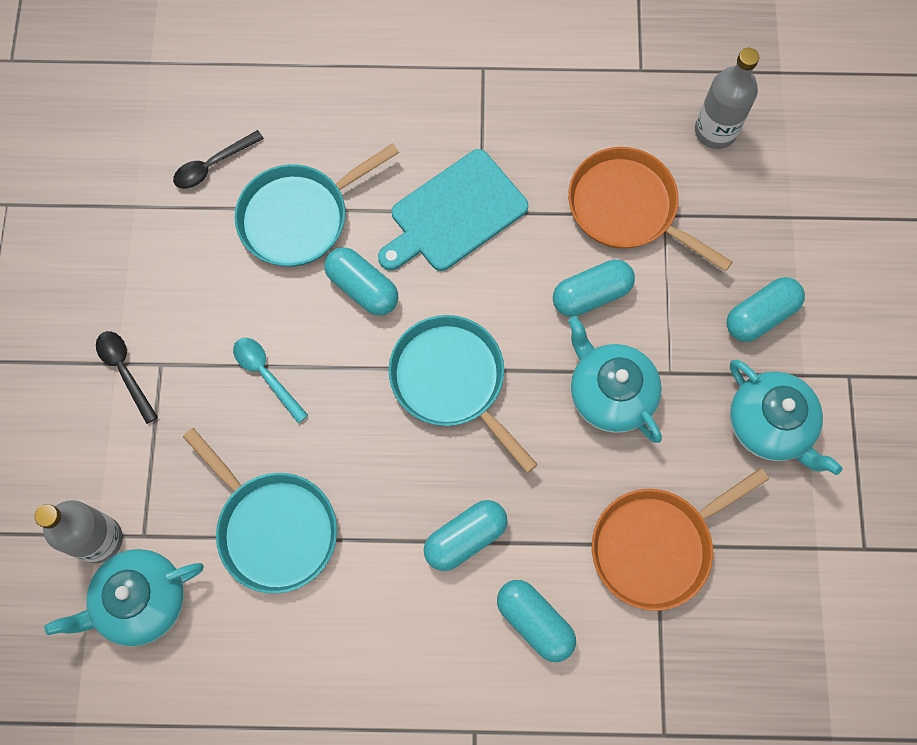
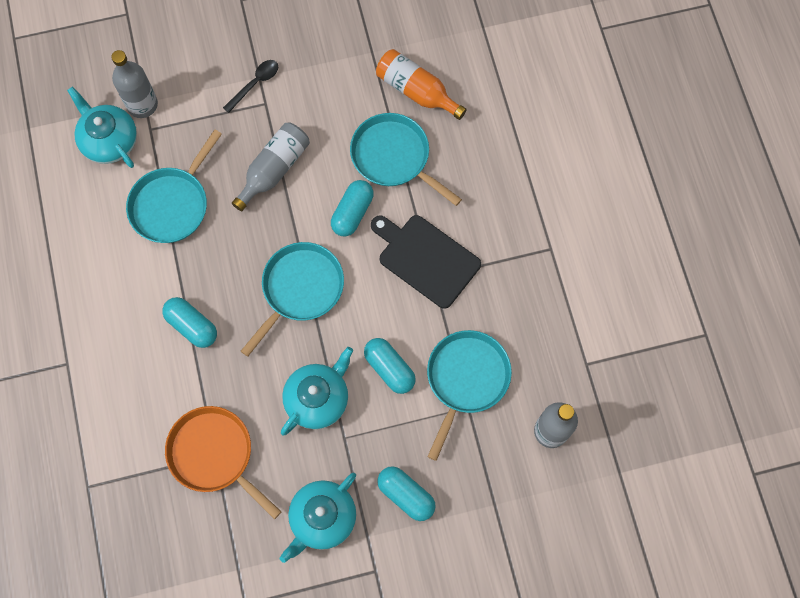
camera: 75 degrees right, 0 degrees up
black spoon [173,130,264,189] -> orange bottle [376,49,467,120]
turquoise spoon [233,338,308,423] -> grey bottle [232,123,310,211]
turquoise cutting board [378,149,528,271] -> black cutting board [371,215,481,309]
turquoise capsule [497,580,576,662] -> none
orange pan [568,147,732,271] -> turquoise pan [427,330,512,461]

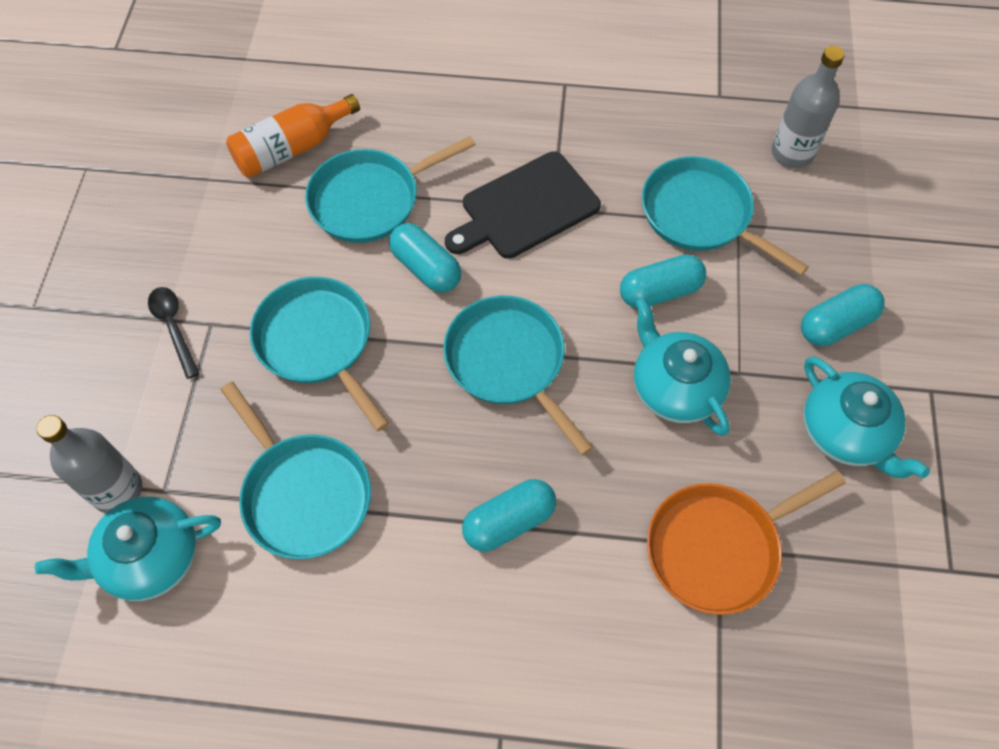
camera: 70 degrees left, 10 degrees down
grey bottle [232,123,310,211] -> turquoise pan [250,277,389,431]

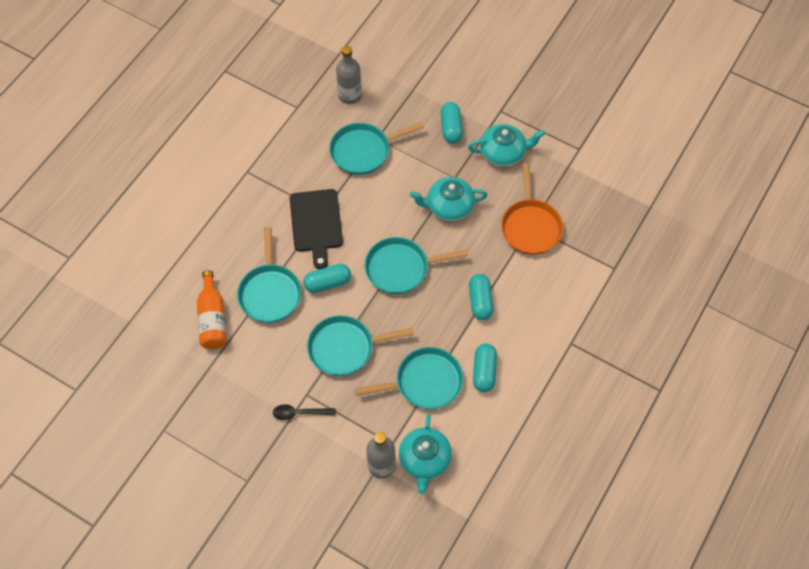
camera: 65 degrees left, 0 degrees up
turquoise capsule [620,254,706,308] -> turquoise capsule moved to [473,344,497,392]

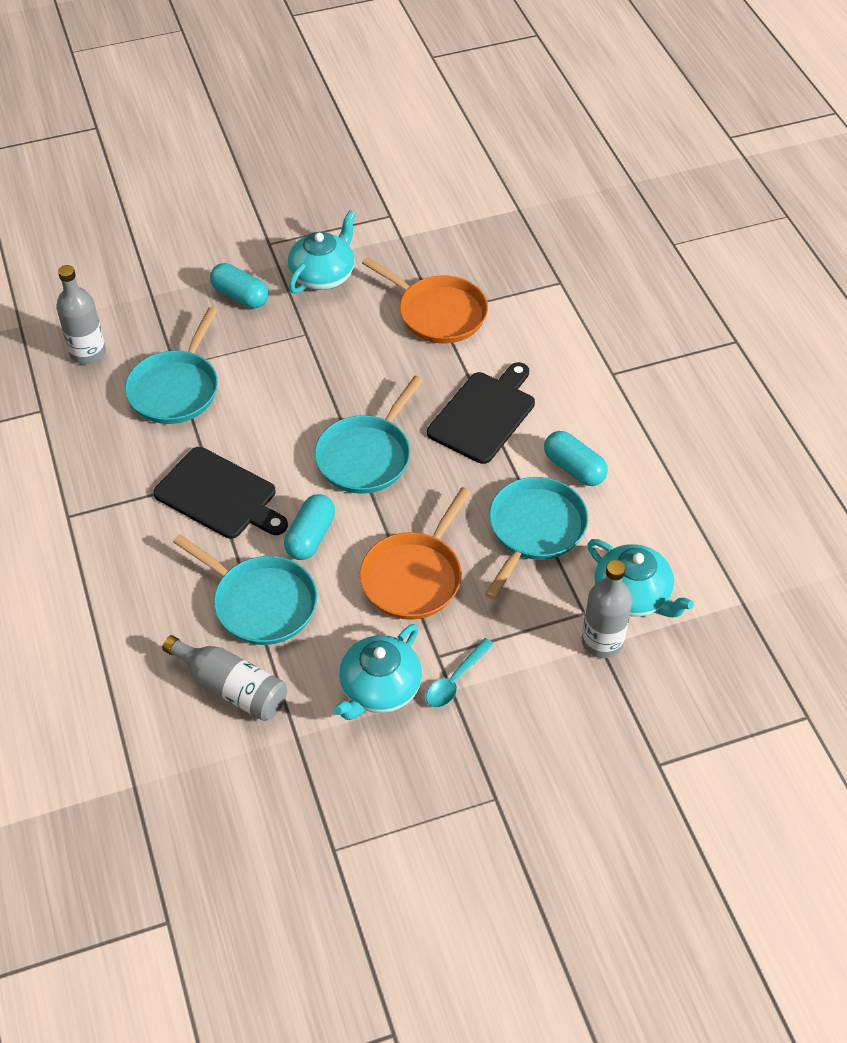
camera: 50 degrees left, 10 degrees down
orange bottle [197,270,227,349] -> grey bottle [162,635,287,721]
black spoon [273,404,335,420] -> turquoise spoon [426,638,494,708]
turquoise pan [307,315,414,376] -> orange pan [360,487,471,620]
turquoise teapot [410,177,488,221] -> turquoise teapot moved to [334,624,422,720]
turquoise capsule [469,274,494,320] -> black cutting board [427,362,535,464]

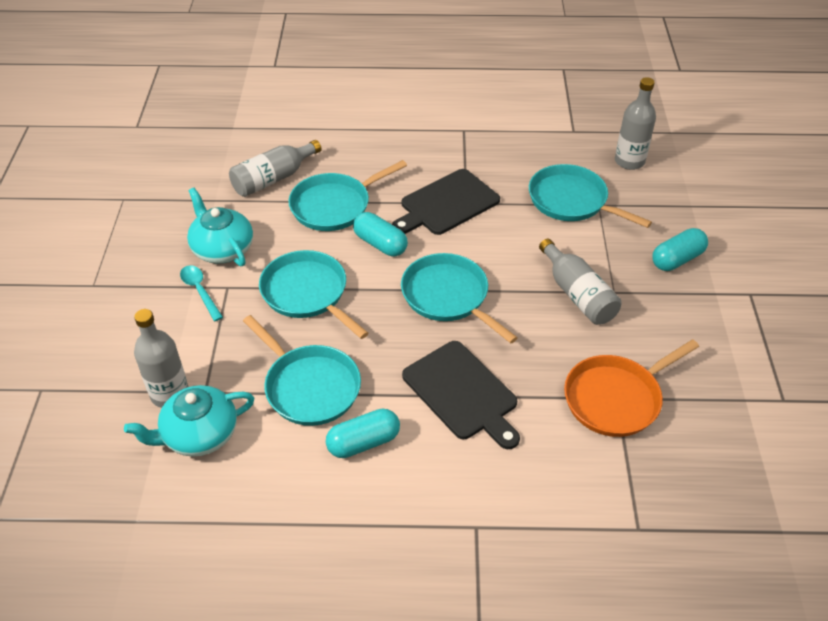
camera: 110 degrees right, 5 degrees down
turquoise teapot [288,210,356,294] -> none
orange pan [360,487,471,620] -> turquoise pan [259,250,369,339]
none -> grey bottle [539,238,622,325]

